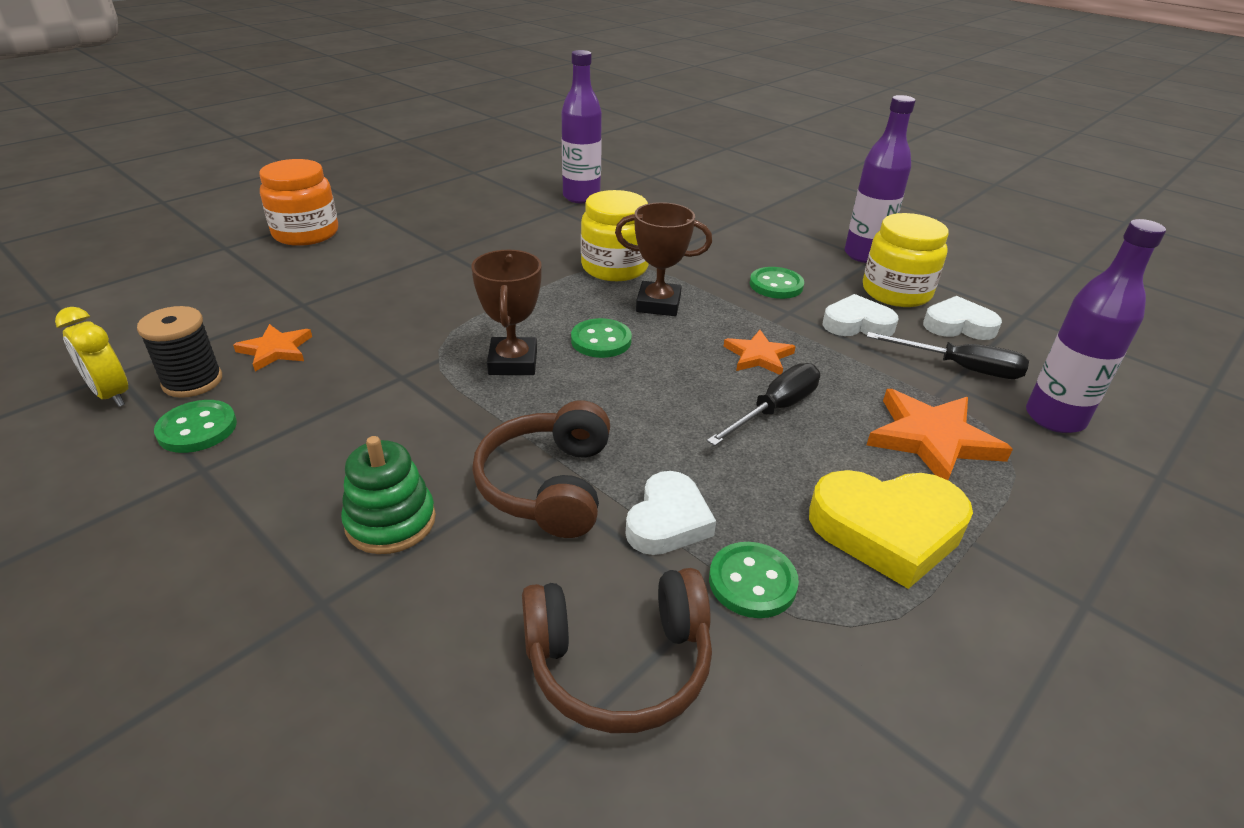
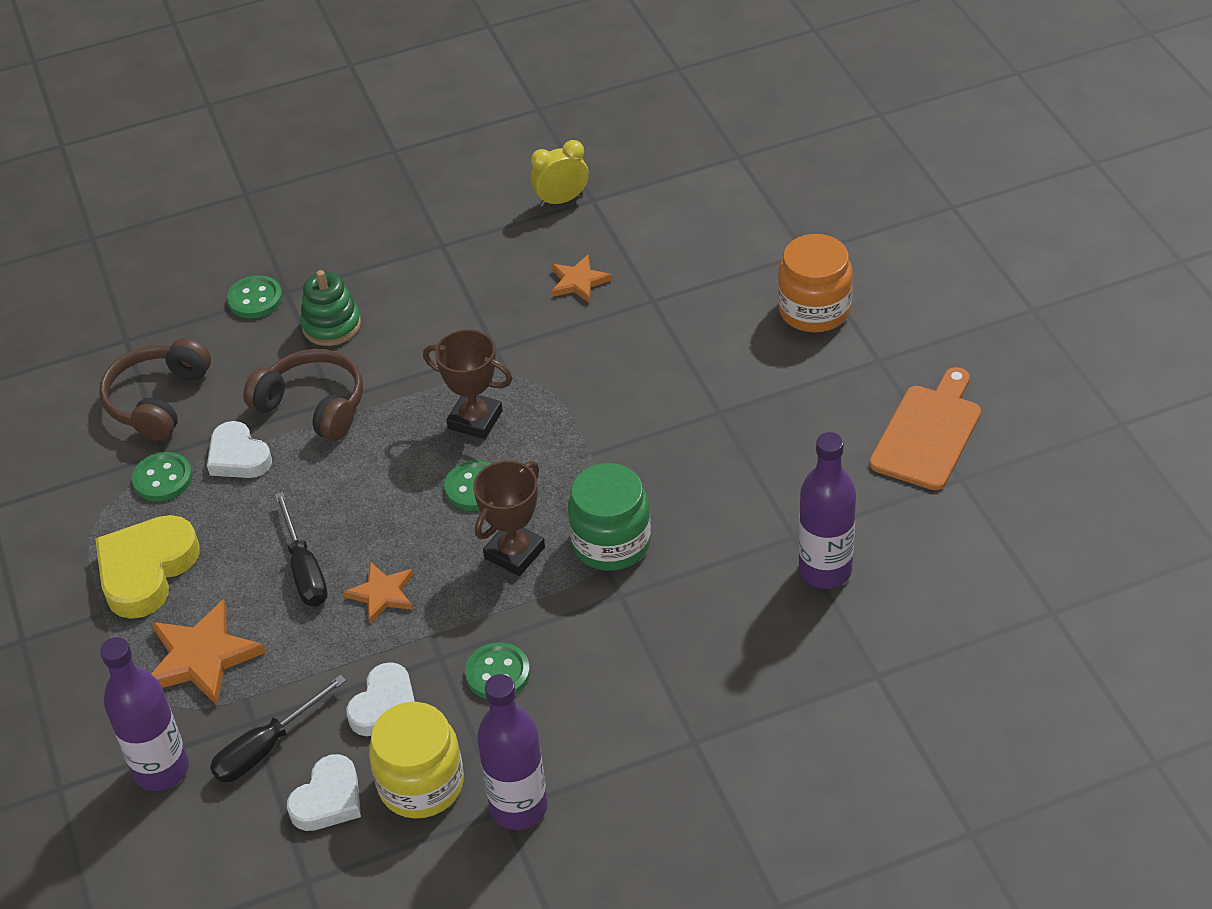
camera: 120 degrees right, 10 degrees up
black spool [137,306,222,398] -> none
green button [154,400,237,453] -> green button moved to [227,275,283,319]
yellow jar [581,190,649,281] -> green jar [568,463,651,571]
none -> orange cutting board [869,367,981,490]

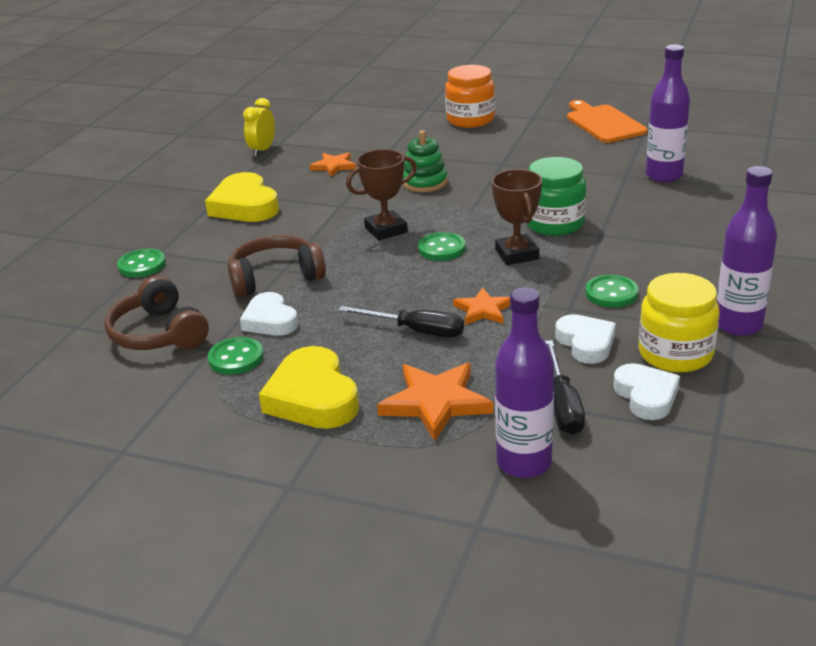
camera: 50 degrees left, 15 degrees down
white heart [207,421,272,478] -> white heart turned 60 degrees clockwise [240,292,298,336]
green stacking toy [300,270,361,346] -> green stacking toy moved to [403,130,447,192]
none -> yellow heart [205,172,279,222]

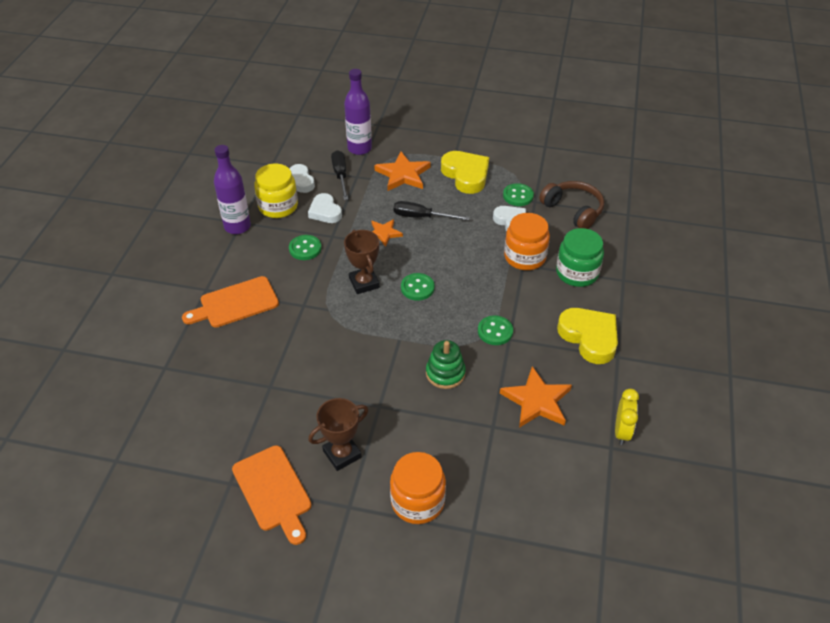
camera: 170 degrees right, 15 degrees up
green button [117,249,166,277] -> green button moved to [478,315,513,345]
brown headphones [228,235,326,297] -> orange jar [504,213,550,270]
orange star [309,152,356,177] -> orange star [500,366,572,428], size x1.65
brown trophy [346,149,417,240] -> brown trophy moved to [308,398,368,471]
green jar [526,157,586,236] -> green jar moved to [556,228,604,287]
purple bottle [646,44,690,182] -> none
none -> orange cutting board [182,276,279,327]

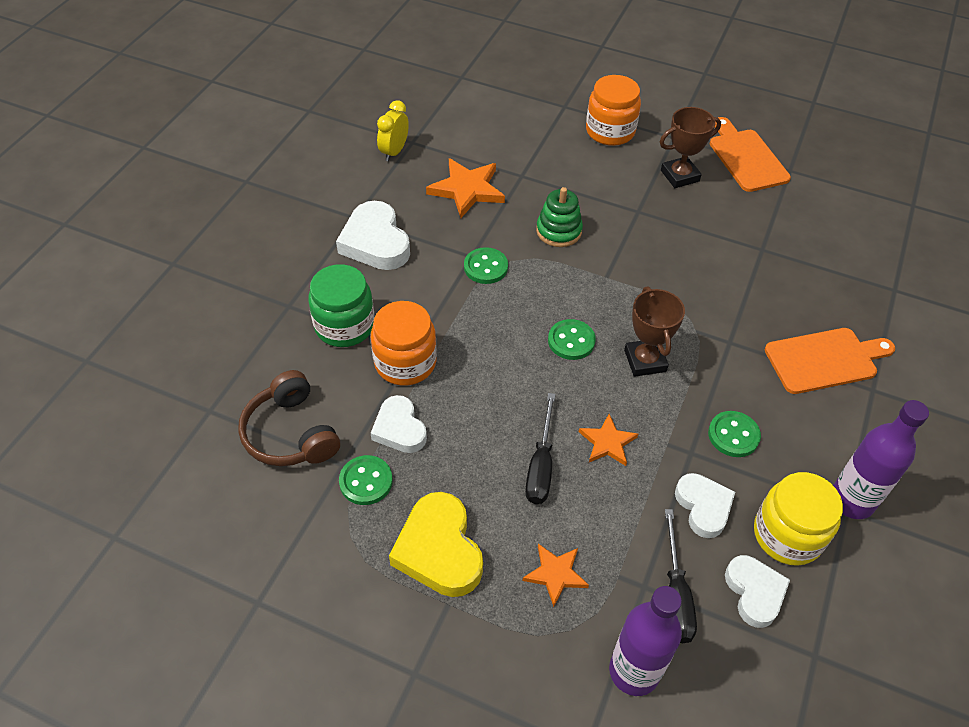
camera: 170 degrees left, 5 degrees up
orange star [374,152,431,191] -> orange star [522,544,589,607], size x0.61
black screwdriver [393,201,470,220] -> black screwdriver turned 75 degrees clockwise [525,393,555,504]
yellow heart [557,308,618,364] -> white heart [336,201,410,270]

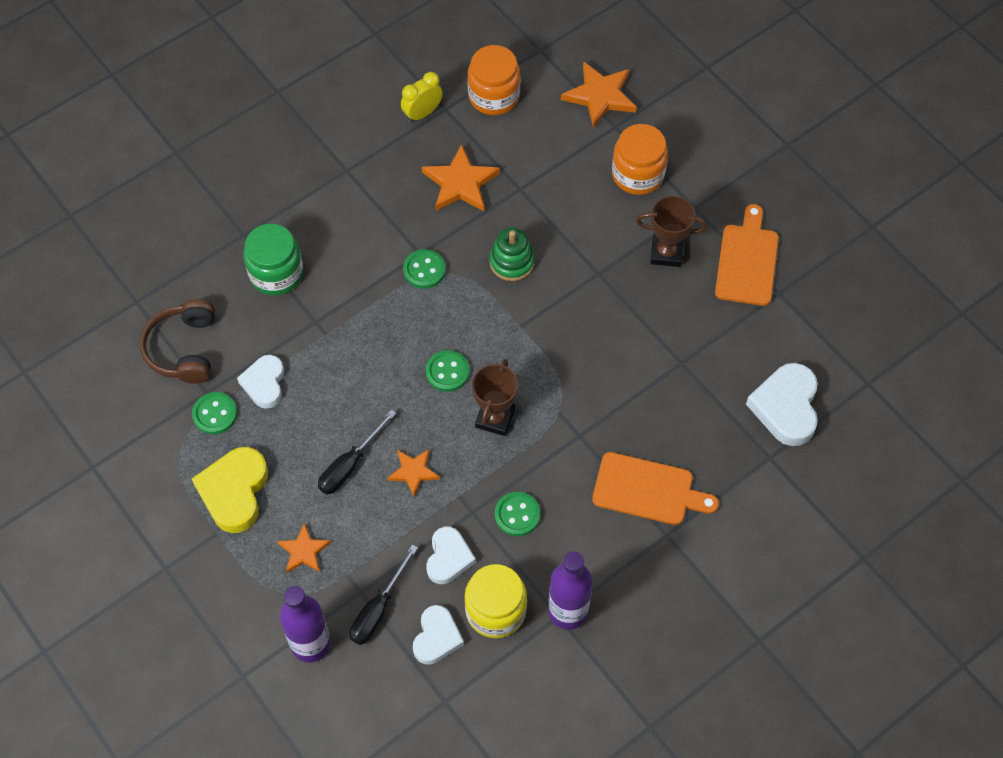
camera: 30 degrees right, 10 degrees up
white heart [336,201,410,270] -> white heart moved to [746,363,818,446]
orange jar [371,301,437,386] -> orange jar moved to [468,45,520,115]
none -> orange star [561,61,637,128]

